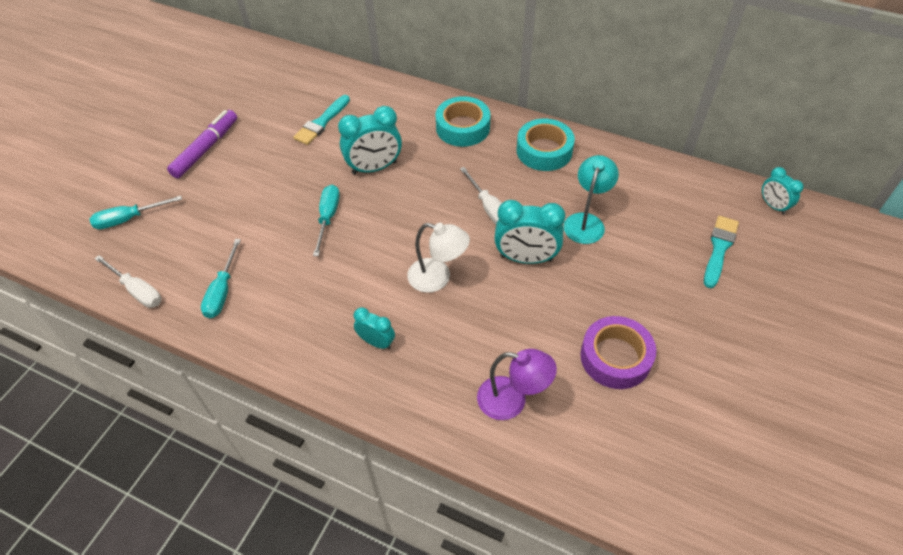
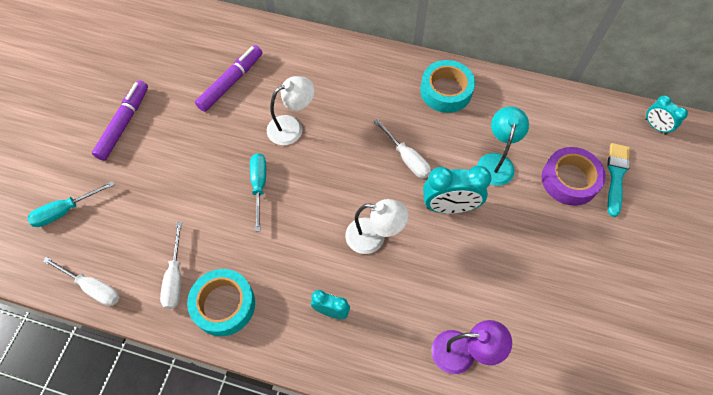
camera: 10 degrees left, 10 degrees up
turquoise screwdriver [201,239,241,318] -> white screwdriver [160,222,182,309]
turquoise brush [293,95,350,145] -> purple marker [195,45,262,112]
turquoise clock [338,106,402,175] -> white lamp [267,76,314,145]
turquoise tape [436,96,490,147] -> turquoise tape moved to [187,269,255,336]
purple tape [580,316,656,389] -> purple tape moved to [542,147,606,206]

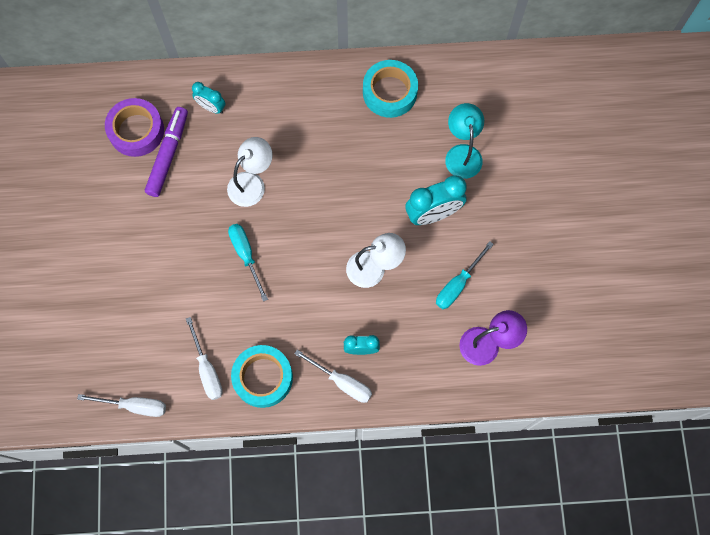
camera: 20 degrees left, 10 degrees up
turquoise screwdriver [27,181,114,227] -> turquoise screwdriver moved to [436,241,494,309]
purple marker [92,80,148,161] -> none
white screwdriver [374,119,431,179] -> white screwdriver moved to [294,350,372,403]
purple tape [542,147,606,206] -> purple tape moved to [105,98,164,157]
turquoise brush [607,143,630,217] -> none
turquoise clock [645,95,688,135] -> turquoise clock moved to [192,82,226,114]

